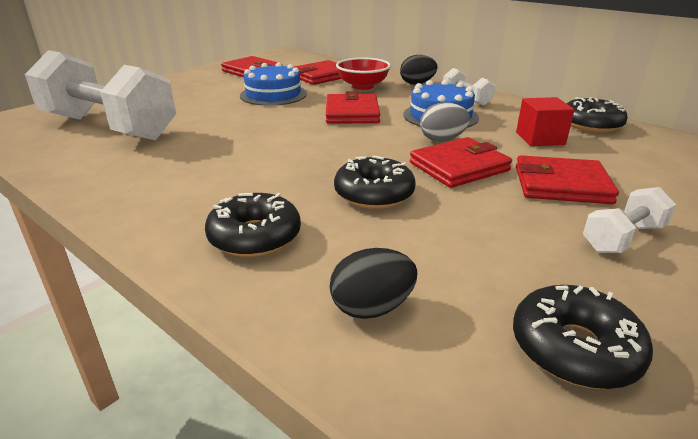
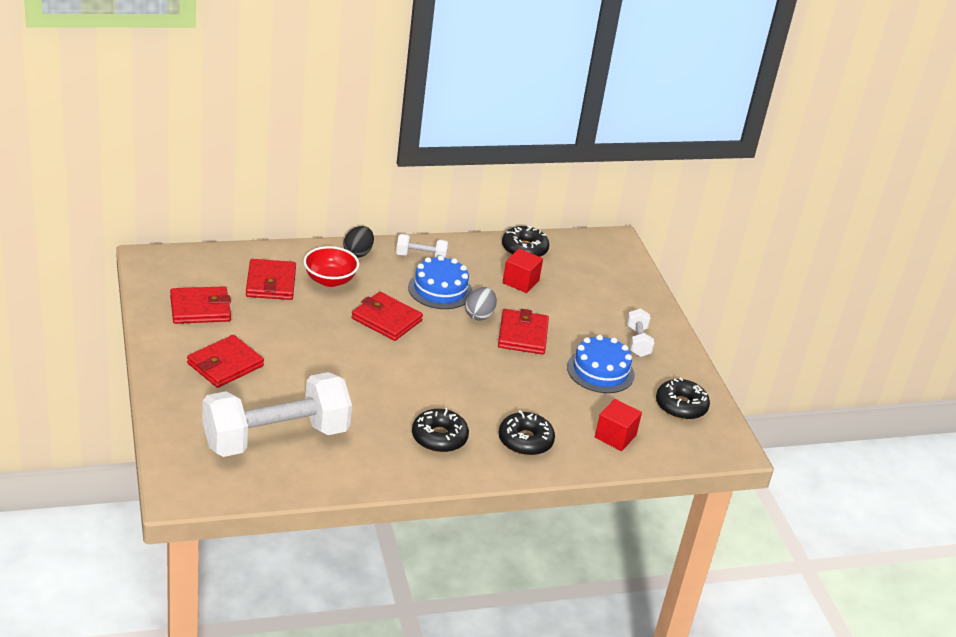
camera: 60 degrees left, 5 degrees up
blue cake [240,62,307,106] -> blue cake moved to [567,335,635,393]
black egg [330,248,417,319] -> red cube [595,399,642,451]
black donut [334,155,416,209] -> black donut moved to [412,408,469,453]
red wallet [516,155,619,204] -> red wallet moved to [187,335,264,388]

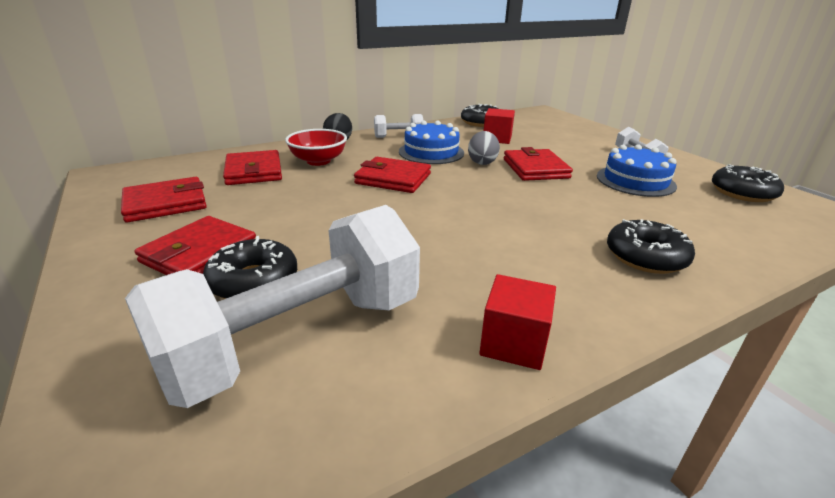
camera: 10 degrees left, 5 degrees down
black donut [412,408,469,453] -> black donut moved to [203,236,297,299]
red cube [595,399,642,451] -> red cube moved to [479,274,556,370]

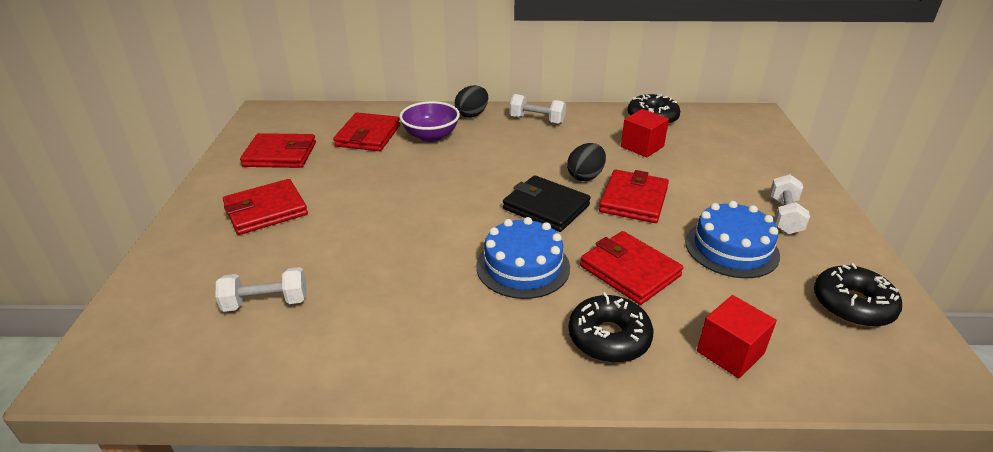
camera: 30 degrees right, 5 degrees up
white dumbbell [125,205,420,408] -> white dumbbell [215,267,307,312], size x0.43
black donut [203,236,297,299] -> none
red bowl [285,129,347,166] -> purple bowl [399,101,460,142]
red wallet [354,157,431,193] -> red wallet moved to [580,231,683,305]
blue cake [399,120,464,164] -> blue cake moved to [476,217,570,299]
grey egg [468,131,500,165] -> black egg [567,143,606,181]
red cube [479,274,556,370] -> red cube moved to [697,295,777,378]
none -> black wallet [503,175,591,232]

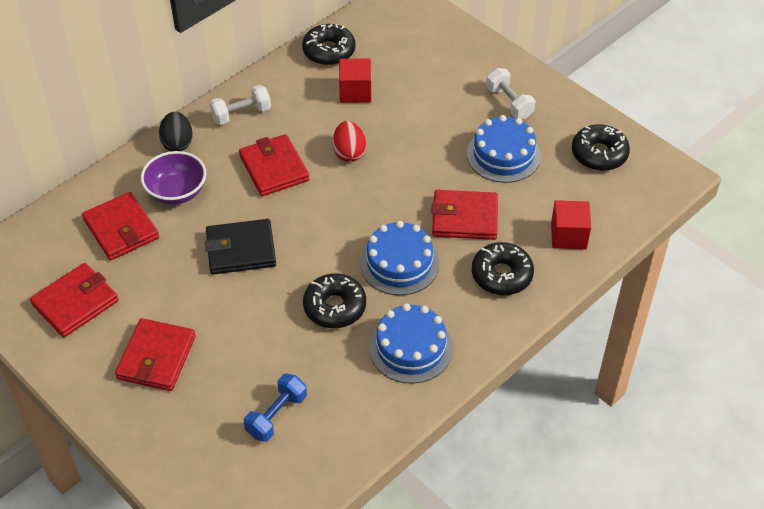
camera: 45 degrees left, 15 degrees up
white dumbbell [215,267,307,312] -> blue dumbbell [244,374,307,442]
black wallet [503,175,591,232] -> black wallet moved to [205,219,276,275]
black egg [567,143,606,181] -> red egg [332,121,366,162]
red wallet [599,170,669,223] -> red wallet moved to [239,134,310,196]
none -> black donut [303,273,366,328]
none -> blue cake [369,303,453,384]

